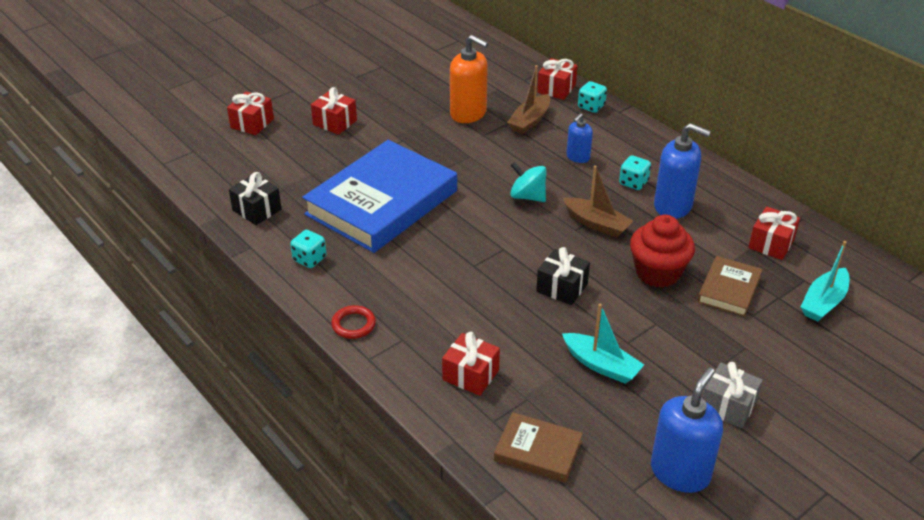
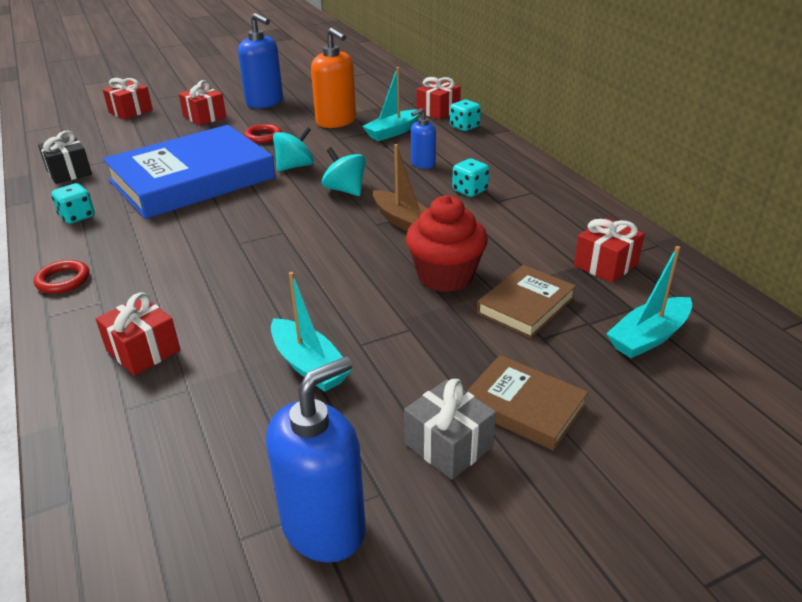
camera: 15 degrees right, 5 degrees down
brown book [494,412,583,483] -> brown book moved to [466,355,588,451]
brown boat [507,65,550,134] -> turquoise boat [362,67,420,141]
black gift [536,247,590,305] -> none
blue soap dispenser [654,123,711,219] -> blue soap dispenser moved to [238,13,283,108]
none -> red ring [244,124,282,143]
none -> turquoise spinning top [273,126,314,172]

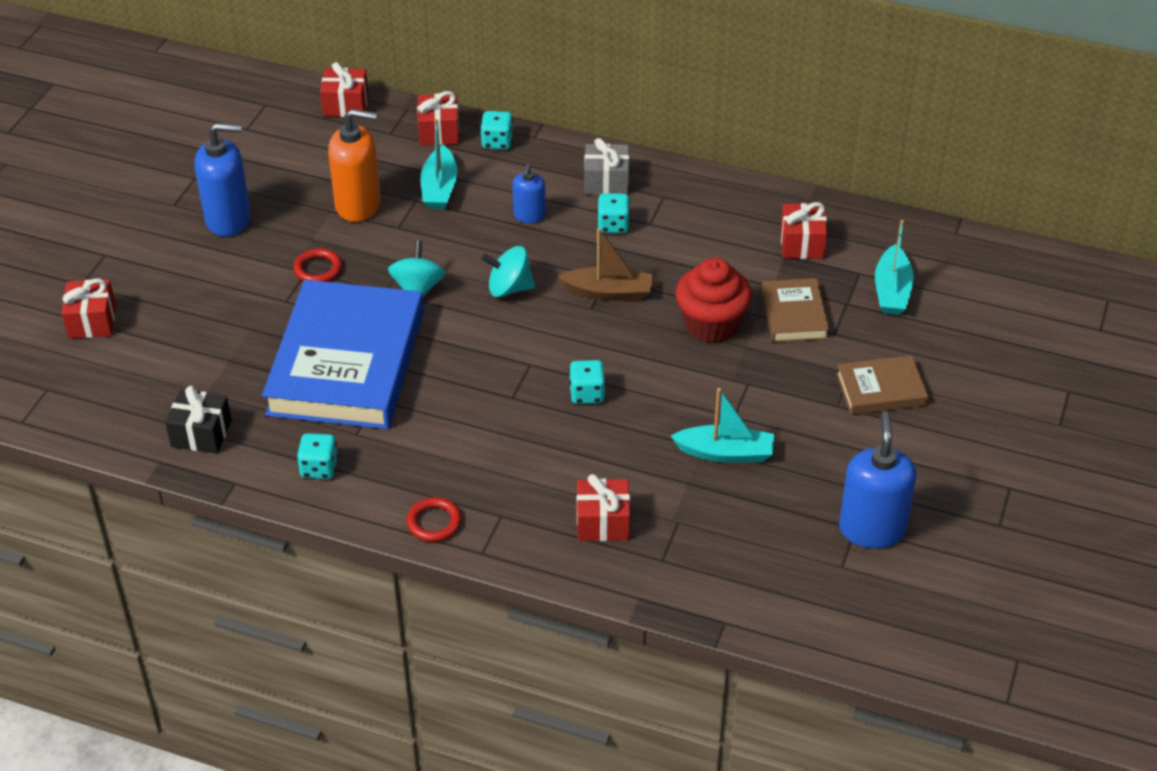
camera: 45 degrees left, 10 degrees up
red gift [179,80,226,126] -> red gift moved to [320,62,368,117]
grey gift [404,379,496,480] -> grey gift moved to [584,138,629,195]
none -> turquoise dice [569,360,606,404]

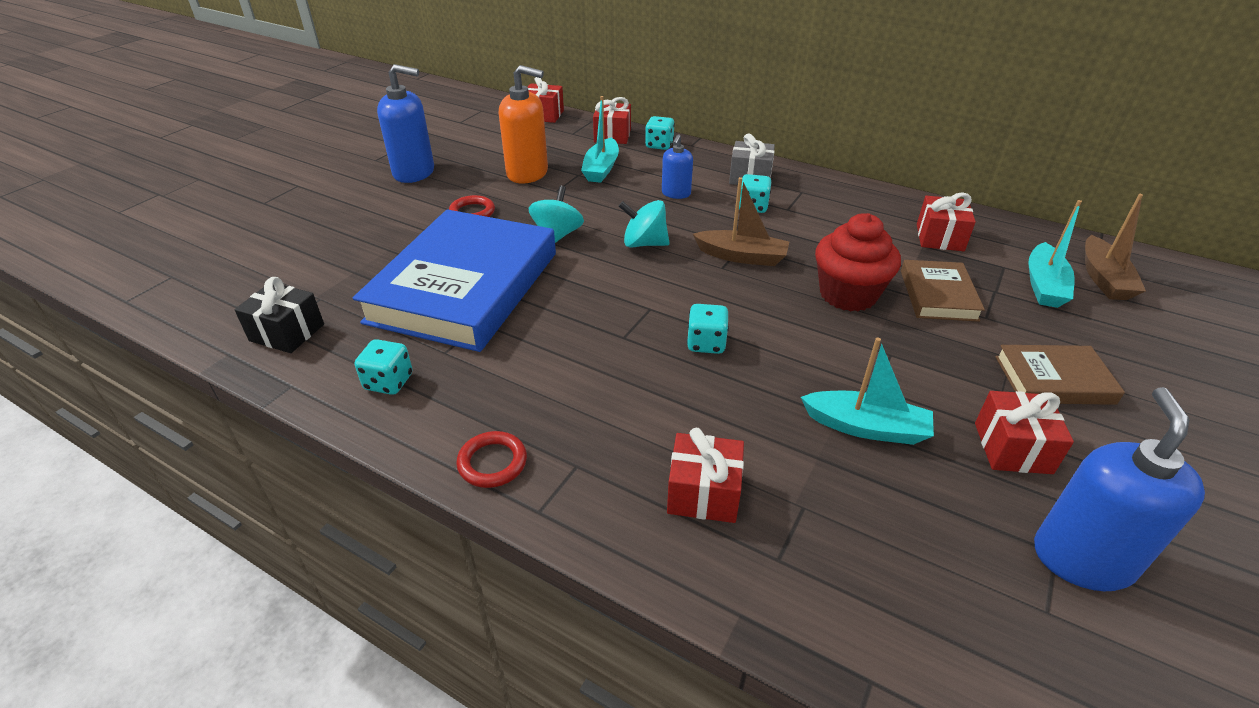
camera: 10 degrees right, 5 degrees down
red gift [61,278,116,339] -> red gift moved to [975,391,1074,474]
none -> brown boat [1085,194,1146,300]

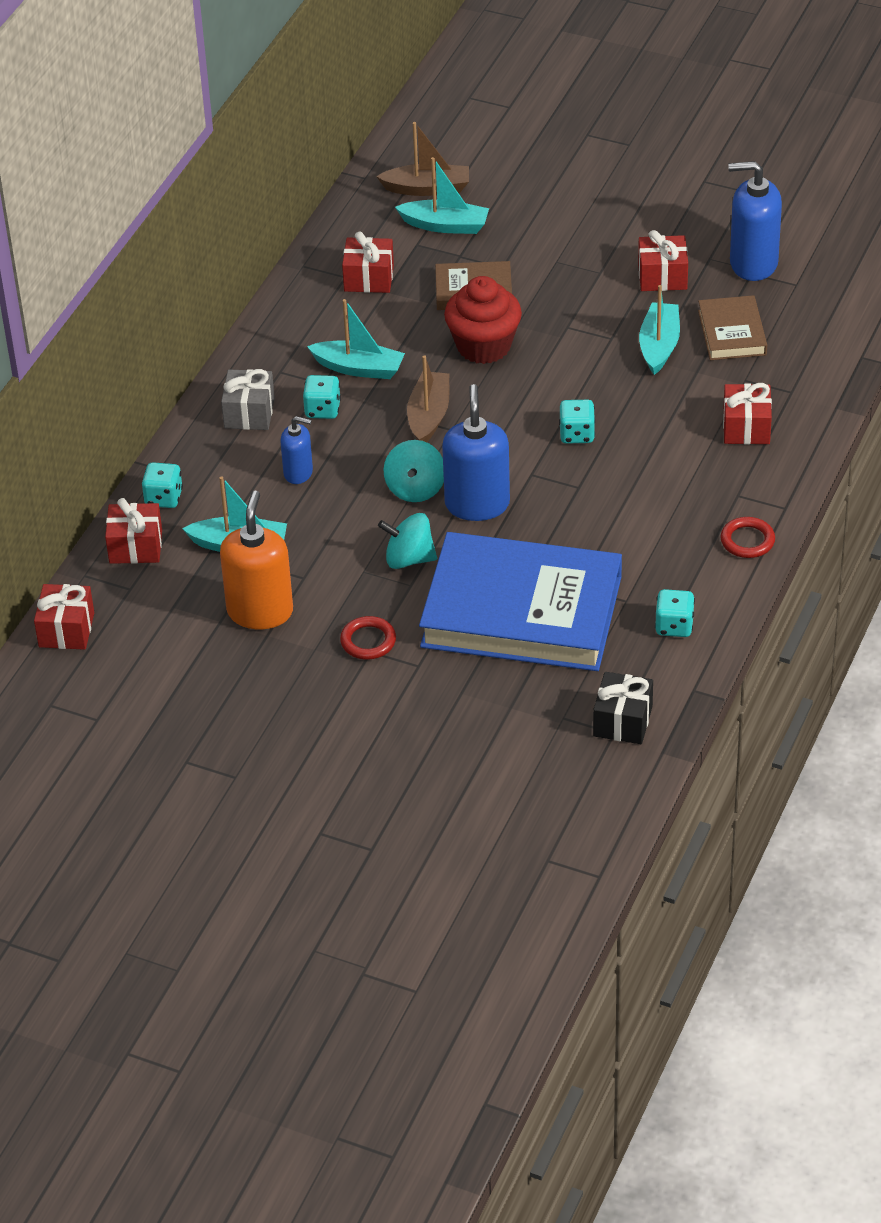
camera: 95 degrees left, 5 degrees up
blue soap dispenser [377,64,434,183] -> blue soap dispenser moved to [442,384,510,521]
brown book [995,345,1125,405] -> brown book moved to [698,295,767,360]
none -> turquoise boat [307,299,405,379]

